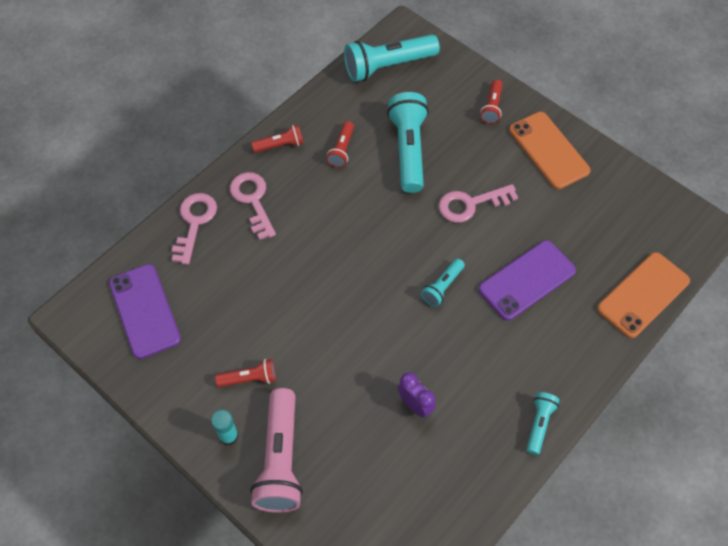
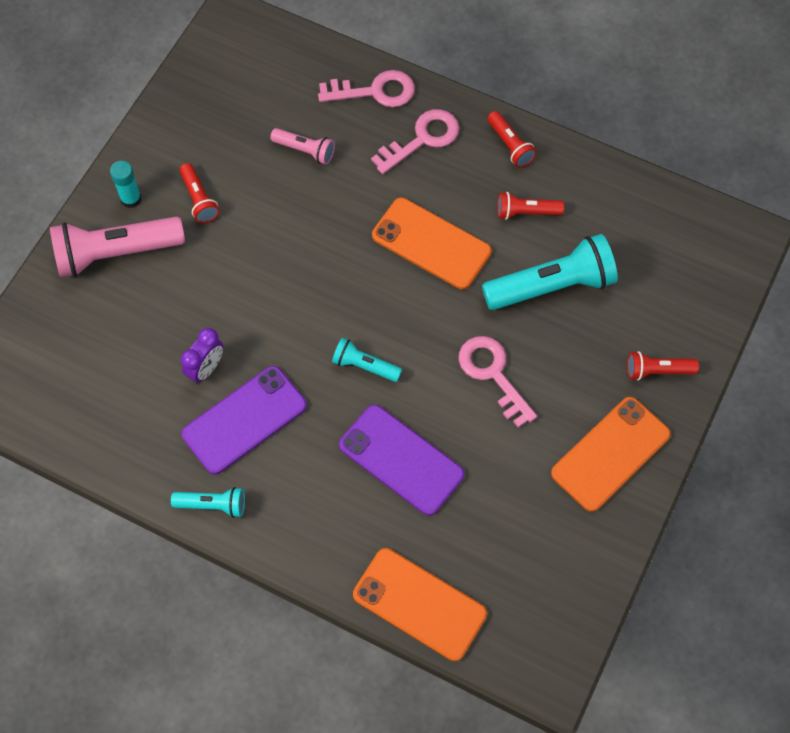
camera: 75 degrees right, 5 degrees up
purple phone [109,264,181,359] -> purple phone moved to [181,366,307,474]
turquoise flashlight [344,35,440,82] -> none
none -> pink flashlight [270,128,335,165]
none -> orange phone [372,198,492,289]

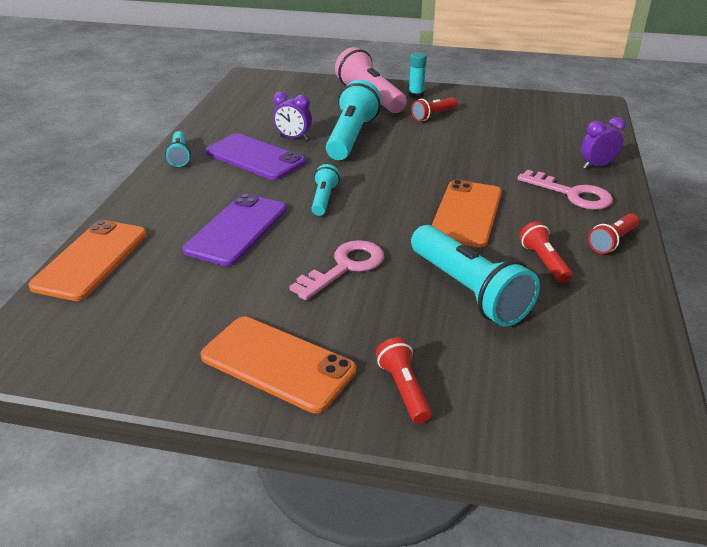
camera: 75 degrees right, 30 degrees down
pink flashlight [270,128,335,165] -> none
pink key [318,70,415,107] -> purple clock [581,117,625,169]
none -> turquoise flashlight [326,80,381,160]

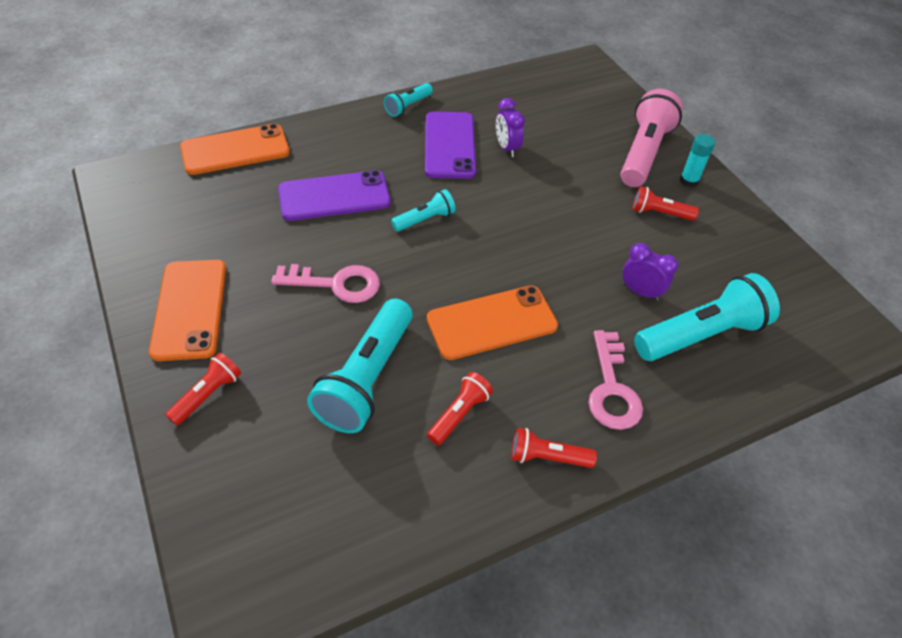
camera: 50 degrees right, 15 degrees up
turquoise flashlight [326,80,381,160] -> turquoise flashlight moved to [634,273,780,361]
purple clock [581,117,625,169] -> purple clock moved to [622,243,678,301]

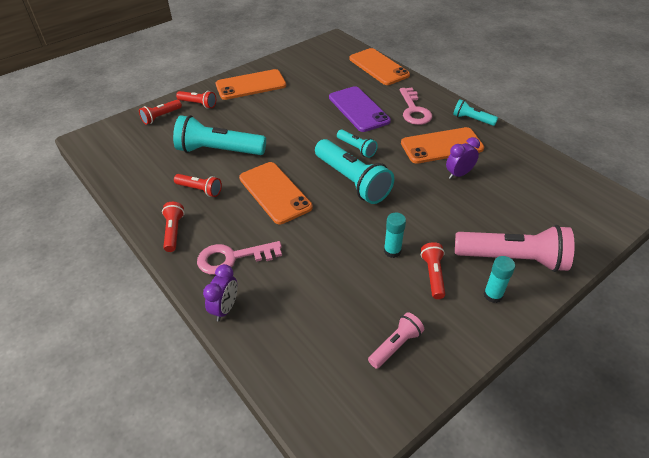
camera: 80 degrees right, 5 degrees down
pink key [271,264,380,303] -> pink key moved to [400,88,432,125]
purple phone [425,112,476,179] -> orange phone [401,127,484,164]
purple clock [622,243,678,301] -> purple clock moved to [203,264,237,322]
turquoise flashlight [634,273,780,361] -> turquoise flashlight moved to [315,139,394,204]
none -> red flashlight [139,100,182,125]
none -> pink flashlight [368,312,424,369]
none -> turquoise glue stick [384,213,406,258]

